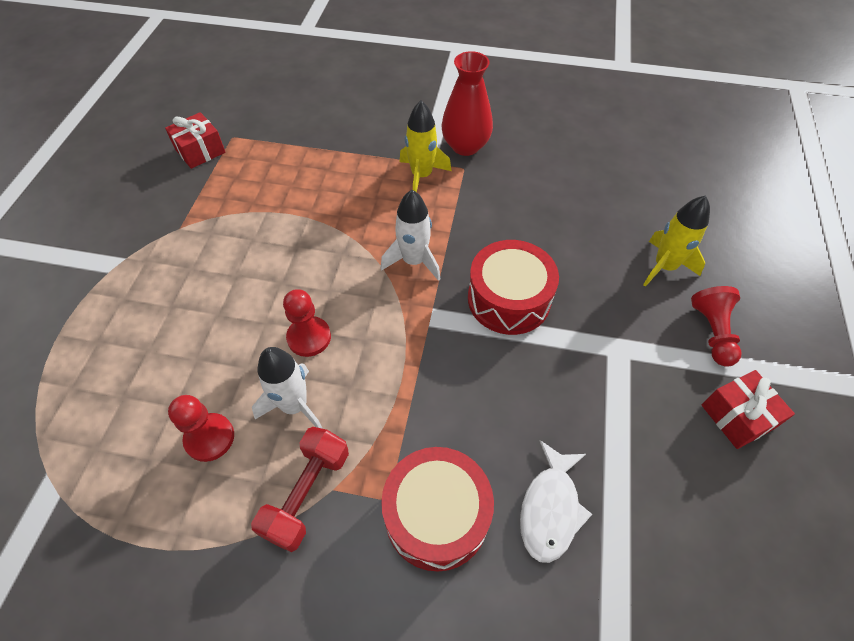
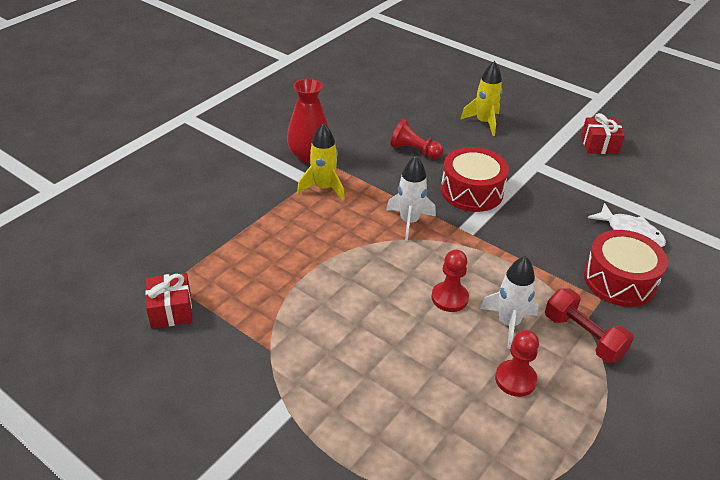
camera: 65 degrees left, 15 degrees down
red pawn [691,286,742,367] -> red pawn moved to [390,119,443,159]

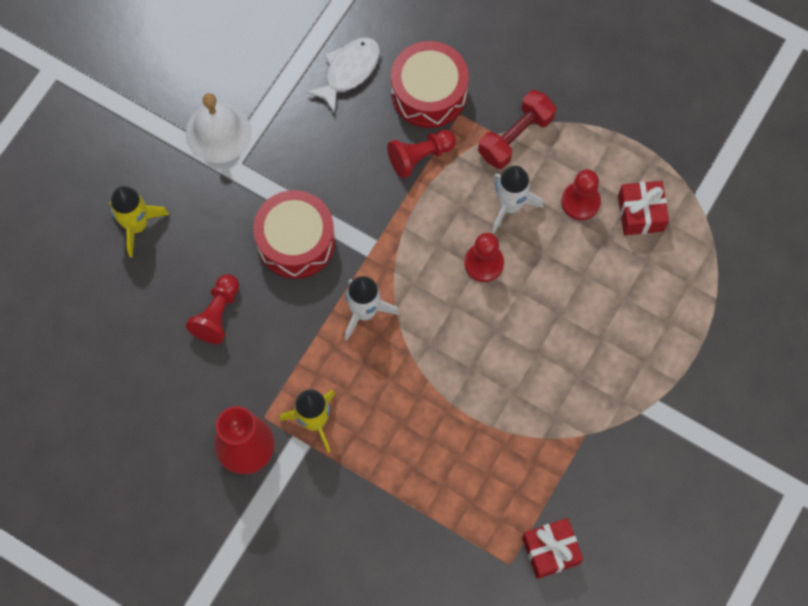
camera: 95 degrees left, 30 degrees up
red gift [581,113,625,154] -> red gift moved to [618,181,669,235]
none -> white bell [186,93,251,163]
none -> red pawn [387,130,456,179]

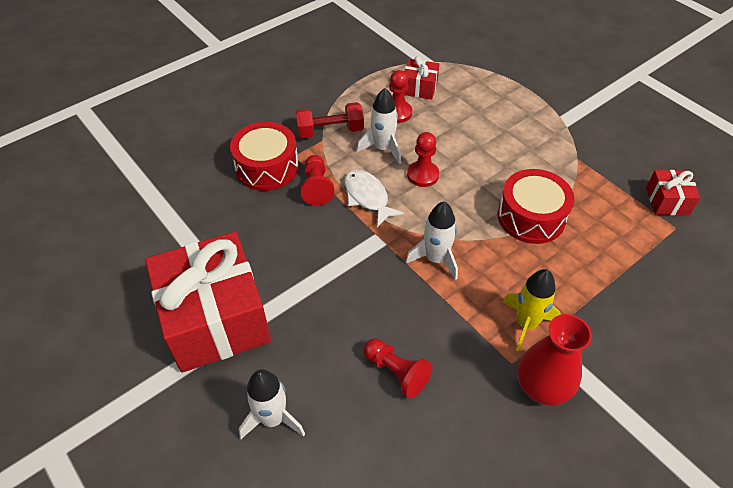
camera: 70 degrees left, 20 degrees down
yellow rocket [109,186,169,258] -> white rocket [239,369,305,439]
white bell [186,93,251,163] -> red gift [145,231,271,373]
red drum [253,190,335,279] -> red drum moved to [498,169,574,244]
white fish [306,38,380,114] -> white fish moved to [345,170,404,227]
red dumbbell [478,90,556,169] -> red dumbbell turned 75 degrees counterclockwise [296,102,364,138]

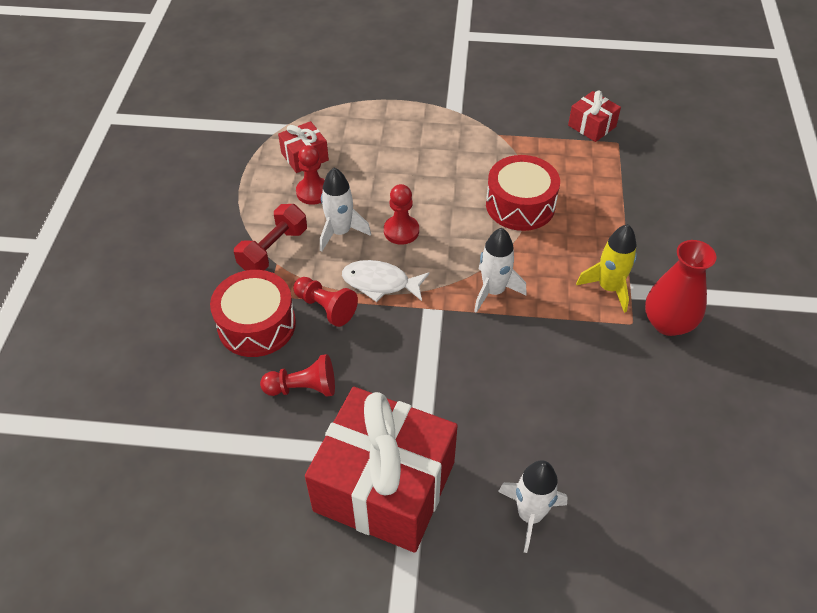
camera: 45 degrees left, 0 degrees up
red pawn [363,338,433,399] -> red pawn moved to [260,354,335,397]

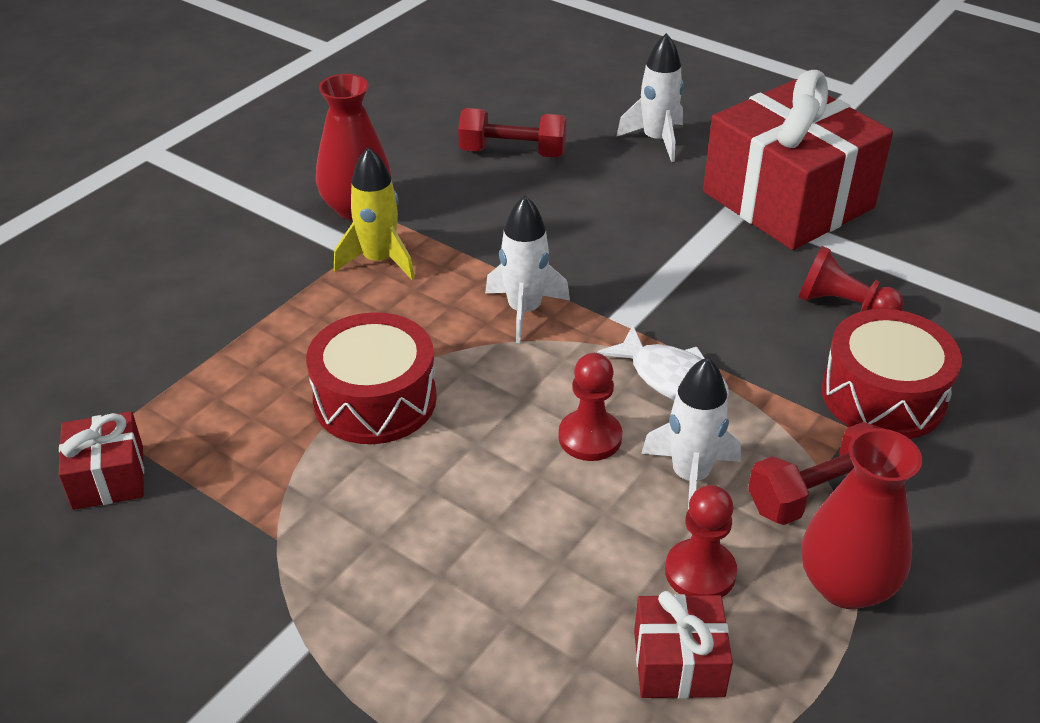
camera: 150 degrees left, 10 degrees down
red pawn [293,277,358,327] -> none
none -> red dumbbell [458,108,567,158]
none -> red vase [801,428,922,609]

